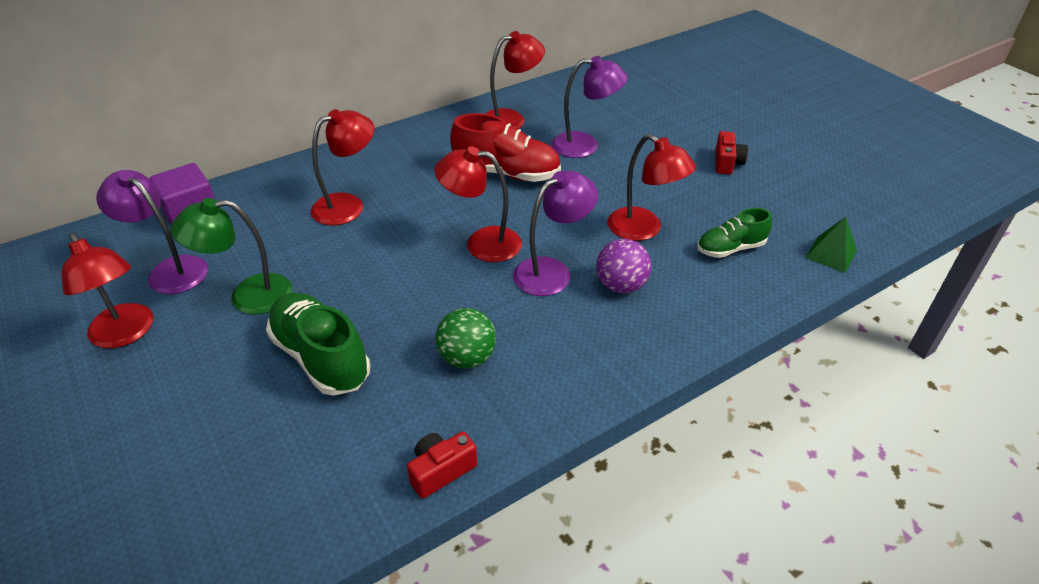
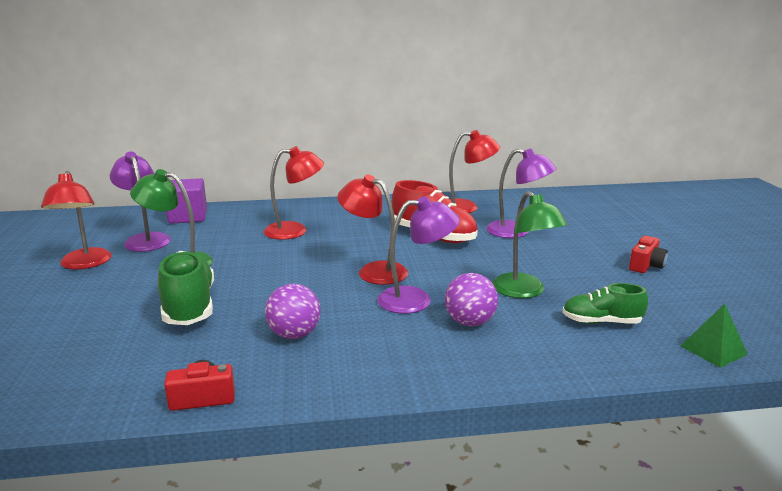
camera: 25 degrees right, 20 degrees down
green ball [436,308,496,369] -> purple ball [265,284,321,339]
red lamp [608,134,696,241] -> green lamp [492,191,568,298]

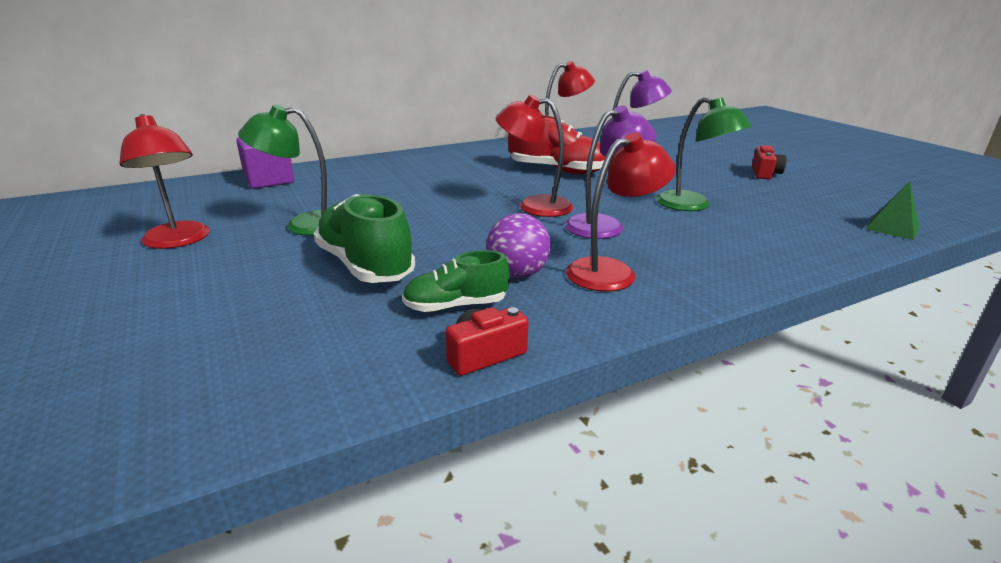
camera: 20 degrees left, 5 degrees up
purple lamp [110,151,171,252] -> none
red lamp [264,146,324,240] -> red lamp moved to [566,133,676,292]
purple ball [445,273,498,326] -> none
green shoe [562,283,648,324] -> green shoe moved to [402,250,510,312]

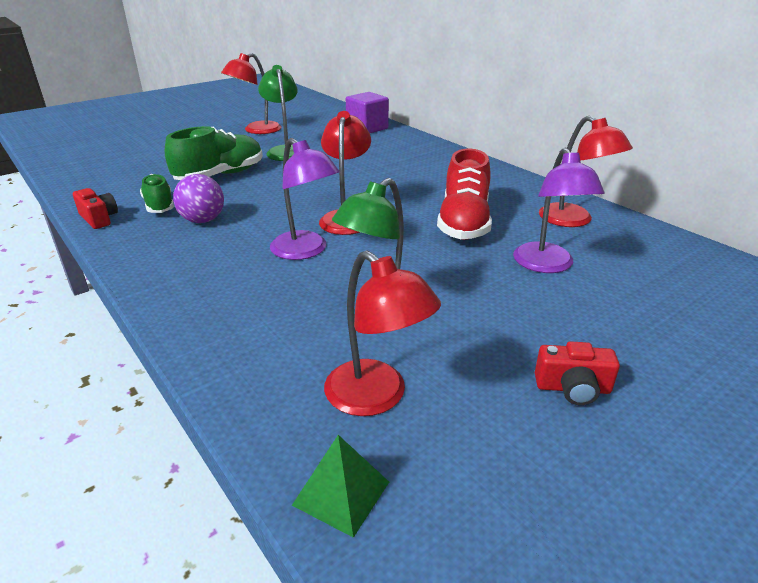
camera: 80 degrees right, 5 degrees up
red lamp [566,133,676,292] -> red lamp moved to [324,251,441,416]

